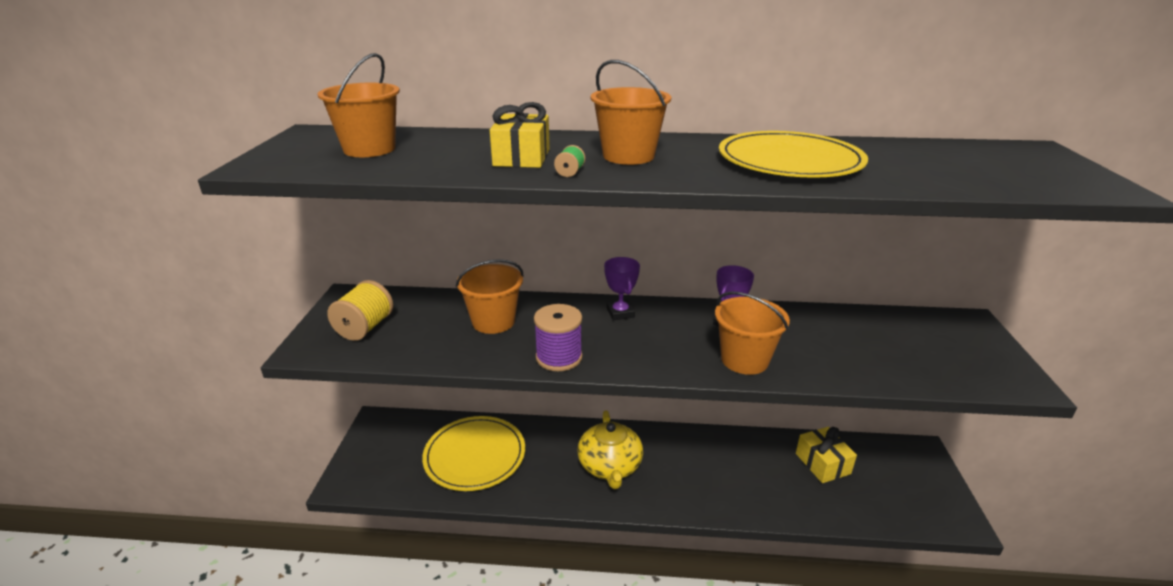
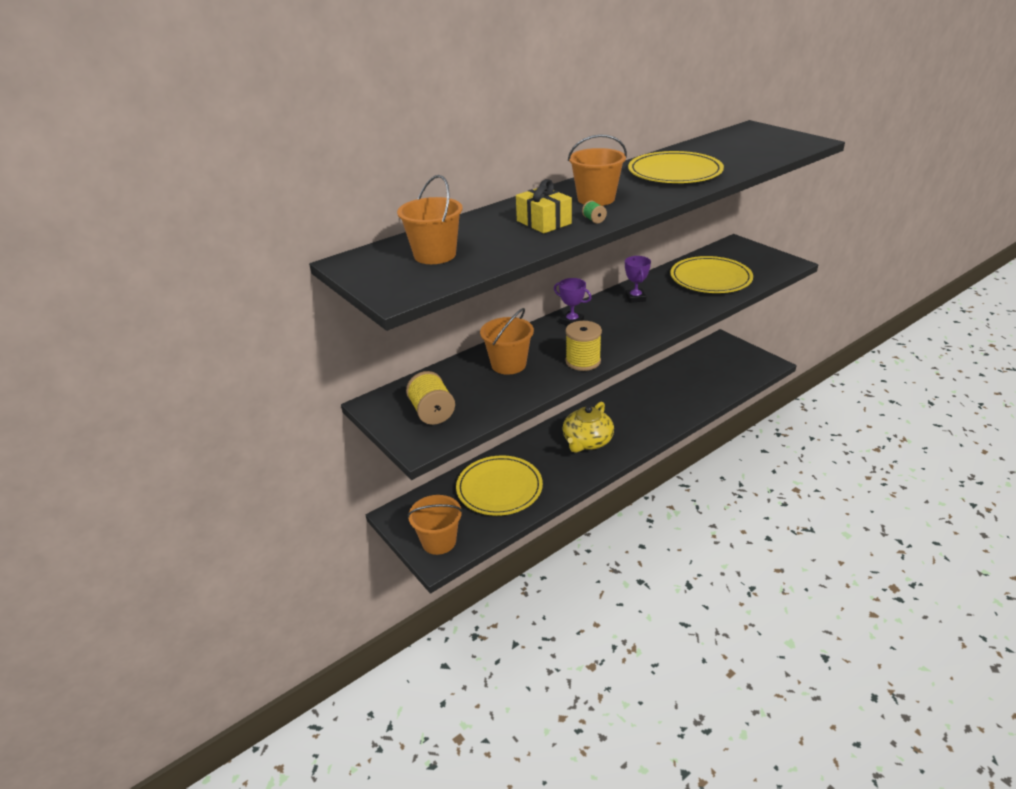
camera: 40 degrees left, 5 degrees up
purple spool [534,304,583,371] -> yellow spool [565,321,602,371]
yellow teapot [577,410,643,489] -> yellow teapot turned 75 degrees clockwise [563,402,614,453]
orange bucket [715,291,790,375] -> orange bucket moved to [407,495,463,555]
yellow gift [796,427,857,483] -> none
none -> yellow plate [670,256,753,293]

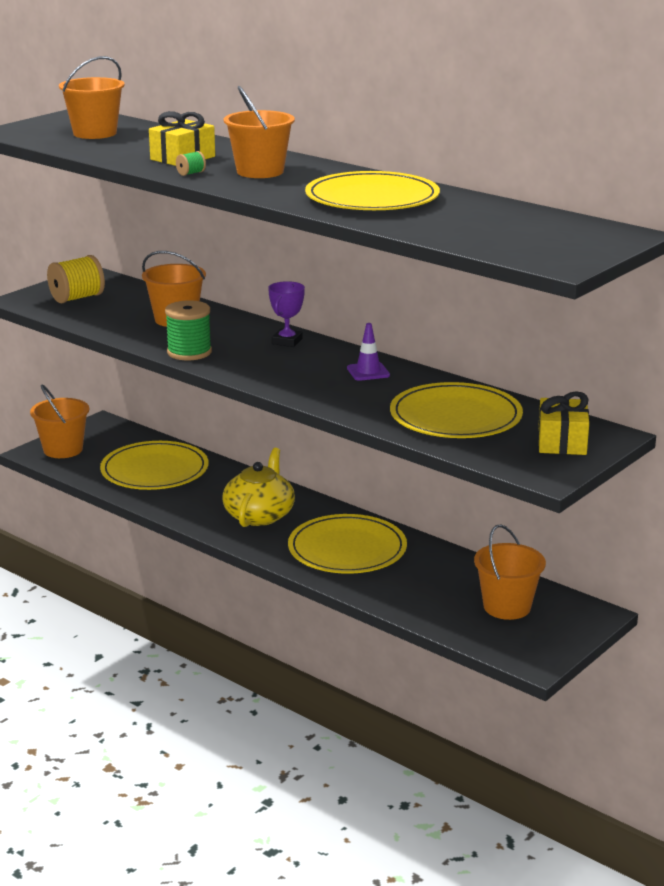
camera: 75 degrees right, 10 degrees down
yellow teapot [563,402,614,453] -> yellow teapot turned 90 degrees clockwise [223,448,295,527]
yellow spool [565,321,602,371] -> green spool [165,300,212,360]
purple trophy [625,256,651,303] -> purple traffic cone [347,323,390,381]
none -> yellow plate [288,514,407,574]
none -> orange bucket [474,524,546,620]
none -> yellow gift [538,391,589,455]

